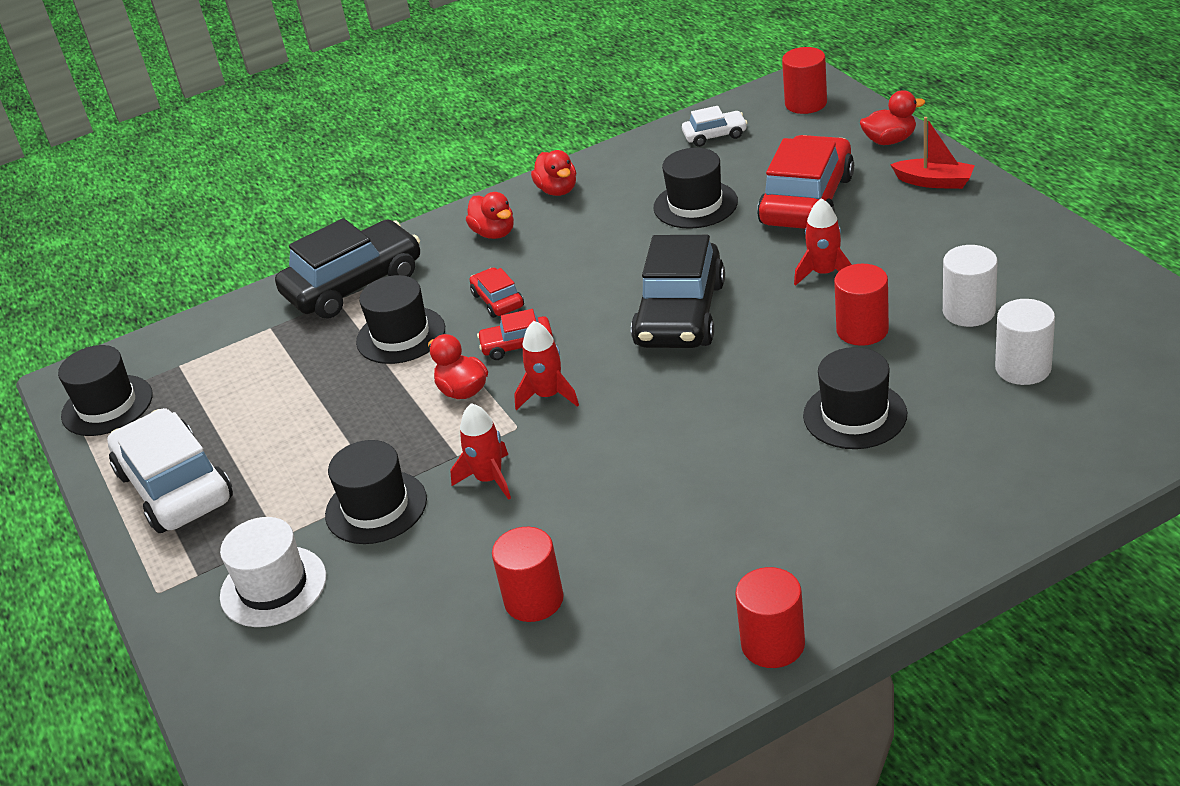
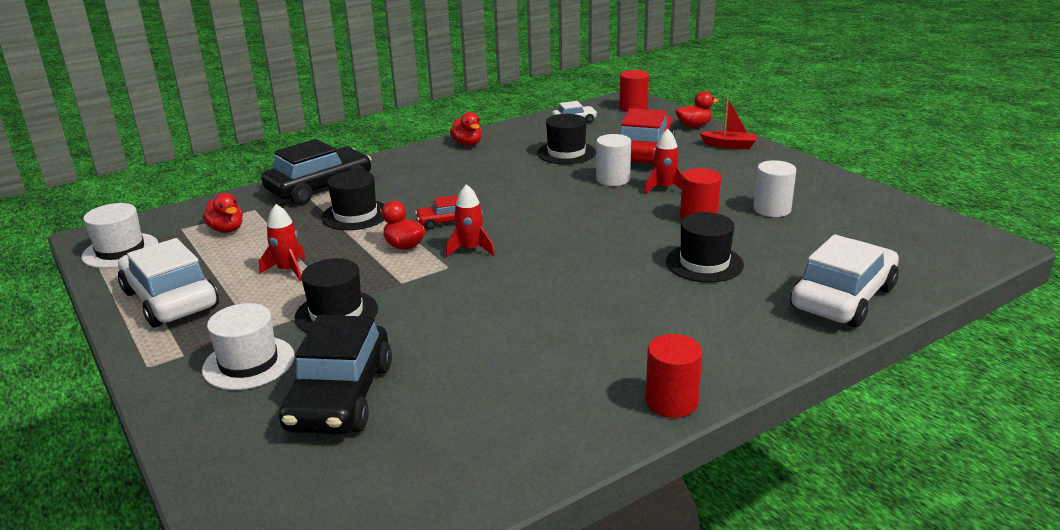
camera: 10 degrees left, 10 degrees down
black hat [58,345,153,436] -> white hat [81,203,158,268]
red rocket [450,403,511,500] -> red rocket moved to [259,204,305,282]
red duck [466,192,514,239] -> red duck moved to [202,193,243,233]
red car [470,267,524,318] -> none
red cylinder [492,527,564,622] -> none
black car [631,235,725,348] -> black car moved to [279,315,392,435]
white cylinder [995,299,1055,385] -> white cylinder moved to [596,134,631,186]
none -> white car [790,234,899,327]

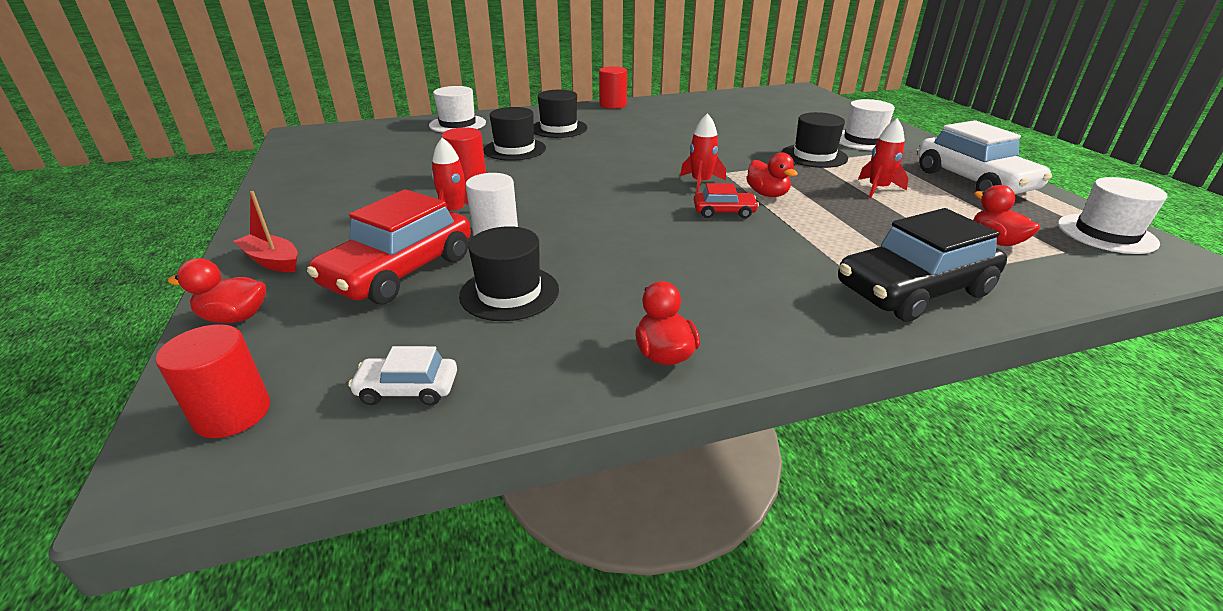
camera: 165 degrees left, 5 degrees up
black car [279,315,392,435] -> none
black hat [321,170,385,230] -> black hat moved to [534,90,588,138]
white cylinder [753,160,796,217] -> none
white car [790,234,899,327] -> white hat [429,86,486,133]

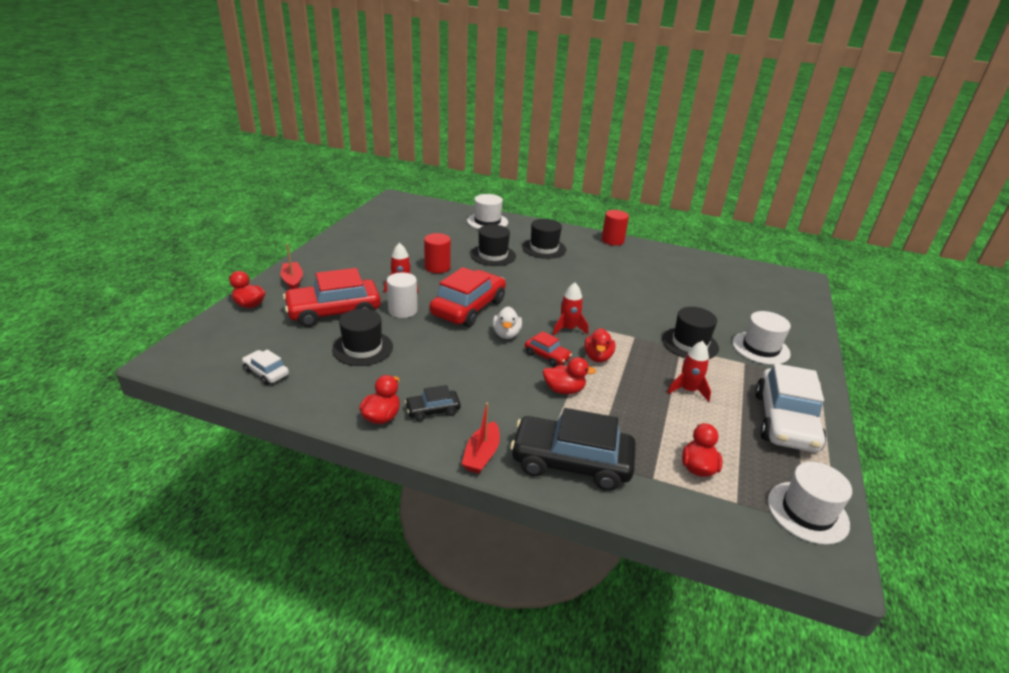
camera: 35 degrees right, 0 degrees up
red cylinder [155,324,270,438] -> none
none -> black car [405,385,461,421]
none -> red car [430,267,506,327]
none -> red boat [462,402,500,474]
none -> white duck [493,306,522,339]
none -> red duck [543,357,596,394]

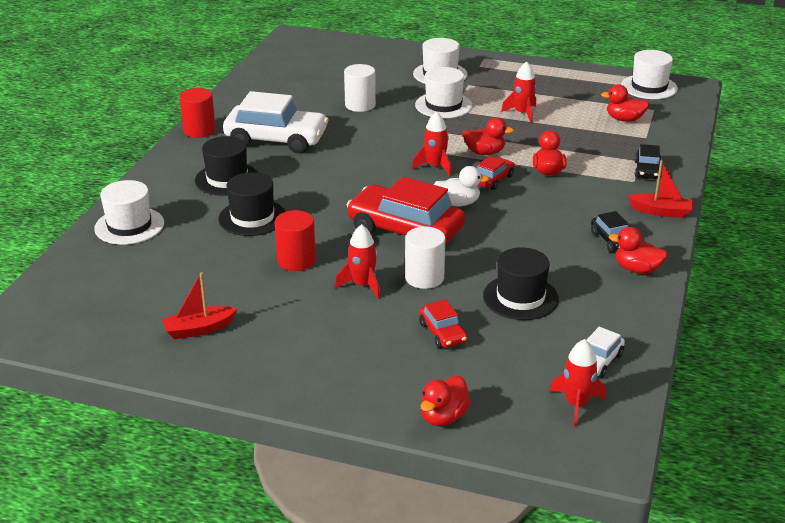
camera: 90 degrees left, 0 degrees up
red boat [281,244,303,289] -> red boat moved to [162,272,237,339]
red car [283,268,381,327] -> red car [419,299,468,348], size x0.48
black car [510,408,636,491] -> black car [634,144,662,179], size x0.48
black hat [662,307,719,359] -> white hat [415,67,472,118]
white car [755,363,826,453] -> white car moved to [223,91,329,153]
none -> white cylinder [344,64,376,112]
none -> red rocket [549,339,606,426]

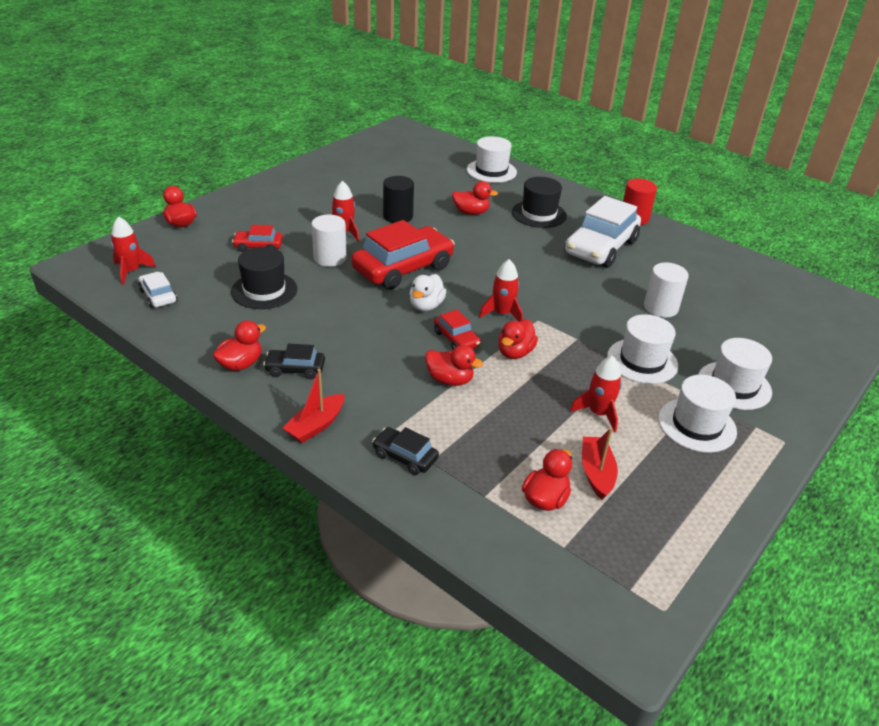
camera: 110 degrees right, 5 degrees up
red boat [162,272,237,339] -> red boat moved to [582,428,618,500]
black hat [218,172,286,236] -> red duck [452,181,498,215]
red cylinder [275,210,316,271] -> black cylinder [383,176,414,223]
white hat [621,50,678,99] -> white hat moved to [658,375,737,453]

